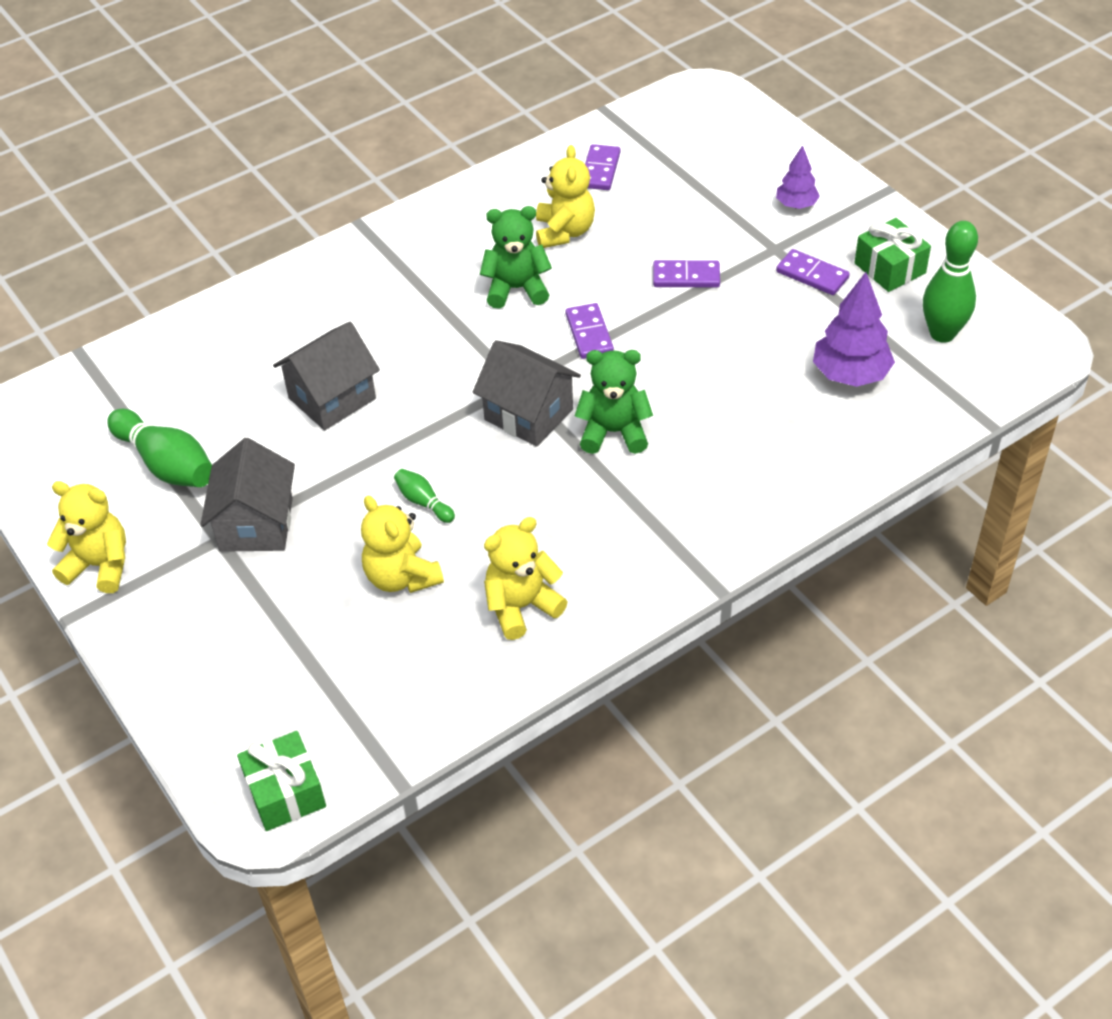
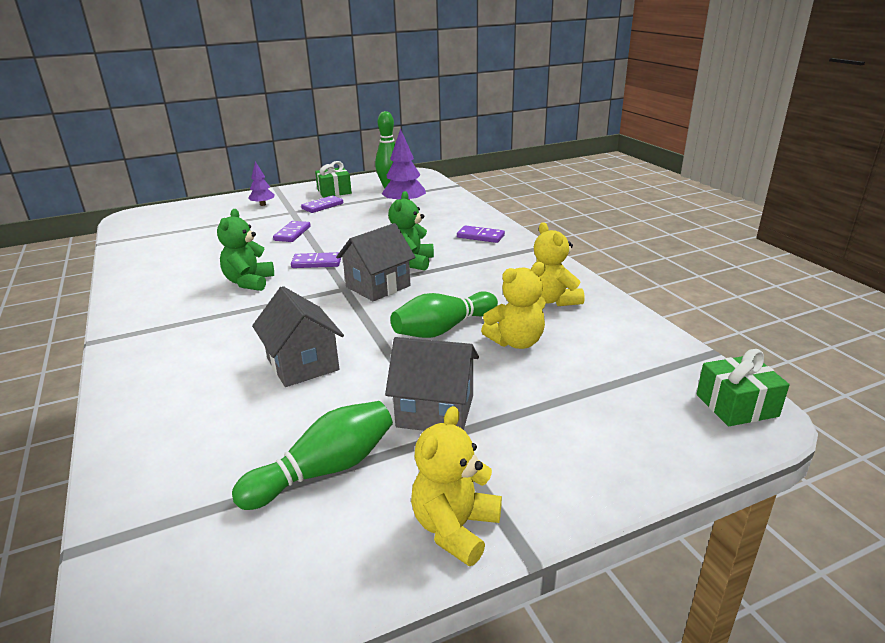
camera: 80 degrees left, 20 degrees down
green bowling pin [394,469,455,523] -> green bowling pin [390,291,498,338], size x1.98
yellow teddy bear [536,145,595,248] -> none
purple domino [585,144,620,190] -> purple domino moved to [457,225,505,243]

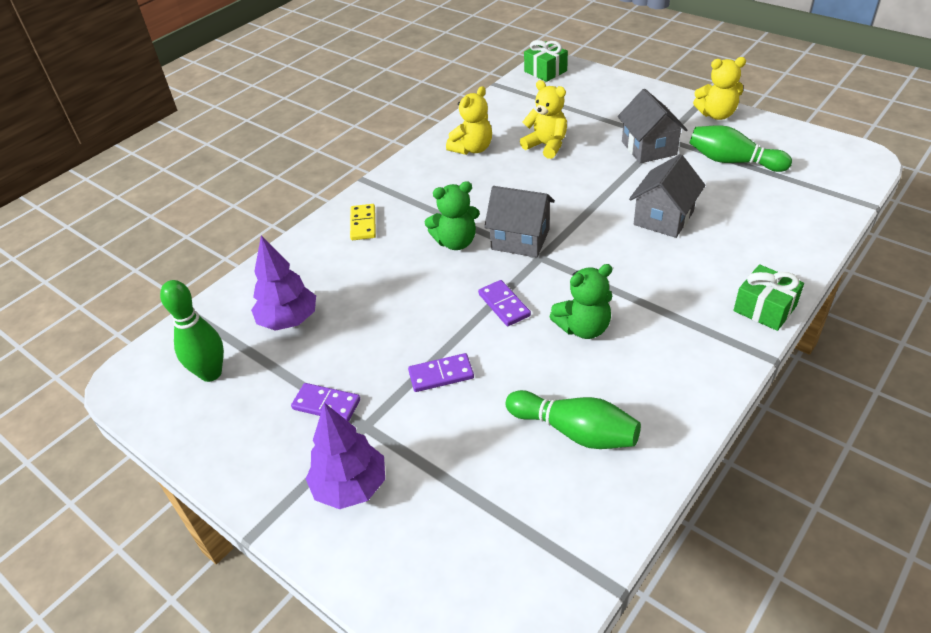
camera: 115 degrees left, 15 degrees up
purple tree [248,161,274,206] -> purple tree [306,403,385,509], size x1.68
green gift [315,161,352,198] -> green gift moved to [733,264,804,331]
green bowling pin [390,291,498,338] -> green bowling pin moved to [505,390,641,449]
purple domino [457,225,505,243] -> yellow domino [350,204,376,240]

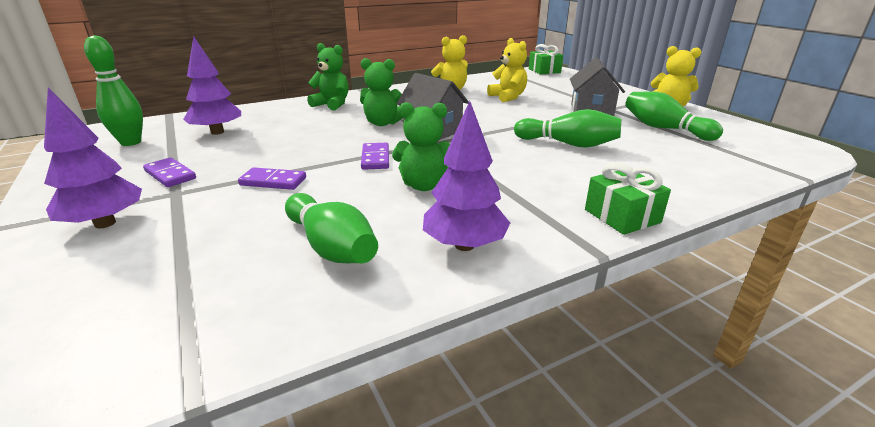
camera: 20 degrees right, 15 degrees down
yellow domino [350,204,376,240] -> green teddy bear [307,43,348,110]
grey house [629,154,706,238] -> green bowling pin [514,109,621,148]
none -> purple tree [423,101,510,251]

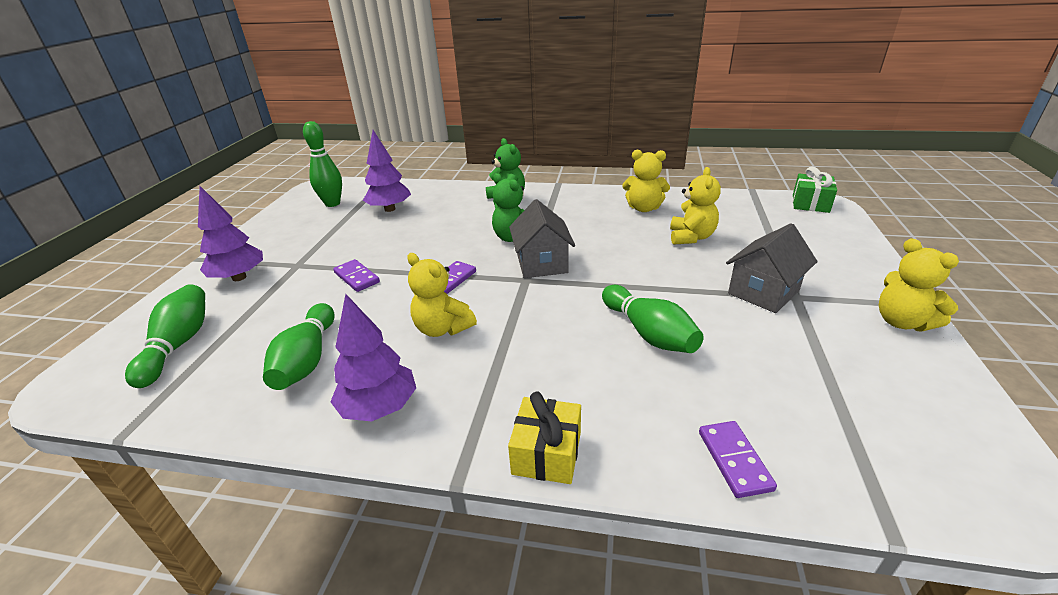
camera: 40 degrees right, 5 degrees up
purple domino [143,157,196,187] -> purple domino moved to [699,421,777,498]
green teddy bear [392,102,450,191] -> yellow teddy bear [407,253,477,337]
green gift [585,163,671,235] -> yellow gift [508,391,581,484]
green bowling pin [625,91,723,141] -> green bowling pin moved to [125,284,205,388]

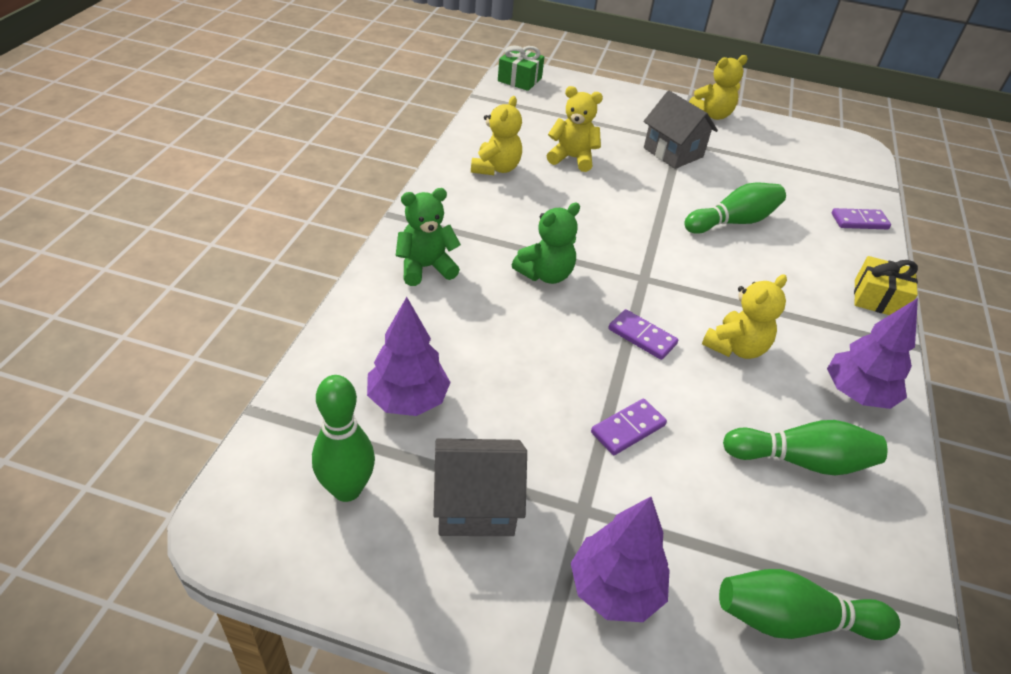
camera: 90 degrees left, 10 degrees up
grey house [509,199,575,278] -> grey house moved to [433,438,527,536]

